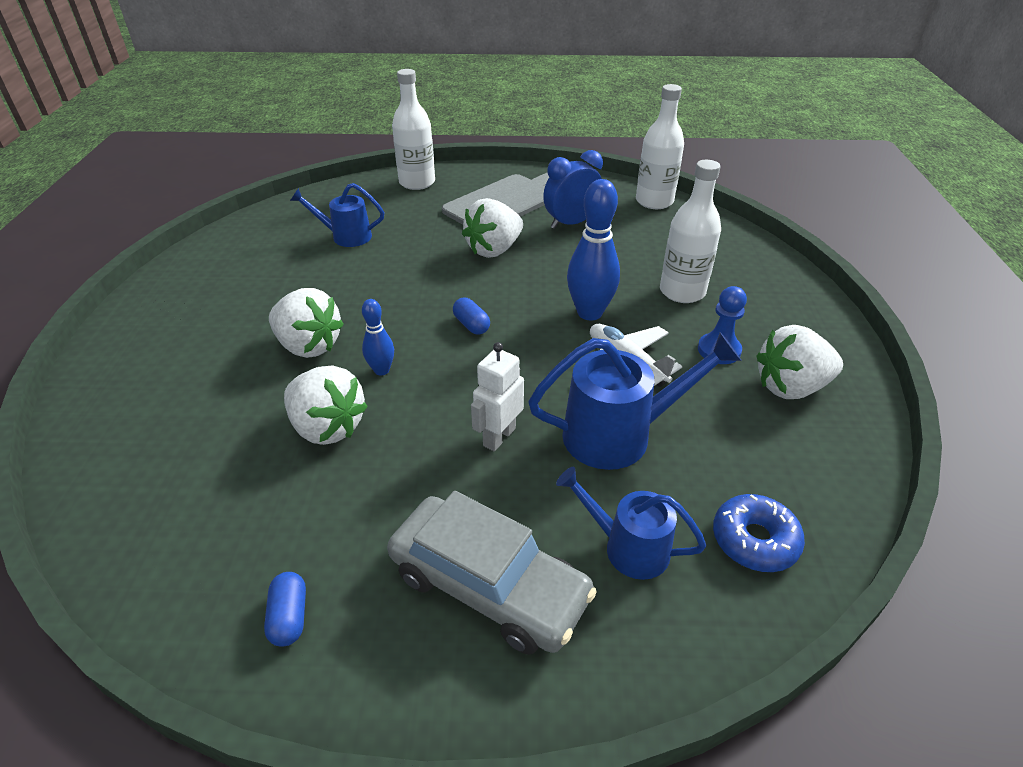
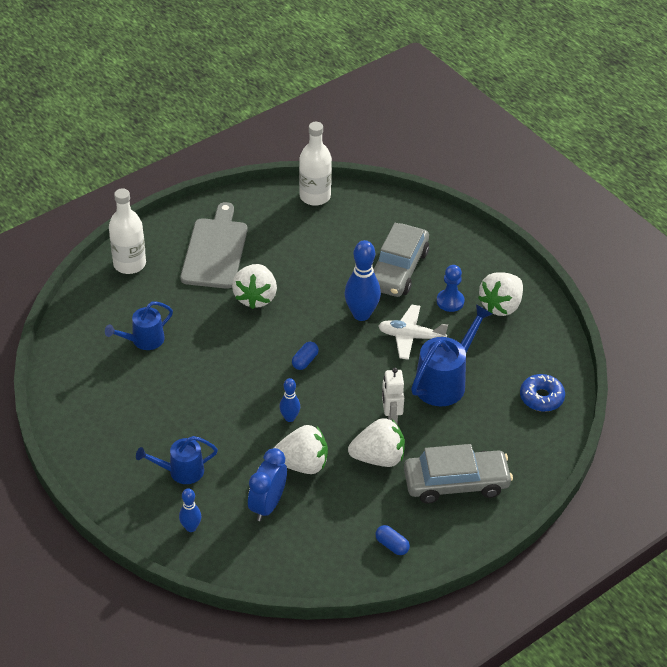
camera: 40 degrees left, 5 degrees up
white strawberry [269,288,344,358] -> white strawberry moved to [348,418,405,467]
blue capsule [453,297,490,335] -> blue capsule turned 75 degrees counterclockwise [292,342,319,370]
blue clock [543,150,603,229] -> blue clock moved to [248,448,287,521]
blue watering can [556,467,706,580] -> blue watering can moved to [136,436,218,484]
white bottle [660,160,721,303] -> grey car [373,223,429,297]
none -> blue bowling pin [179,488,201,532]

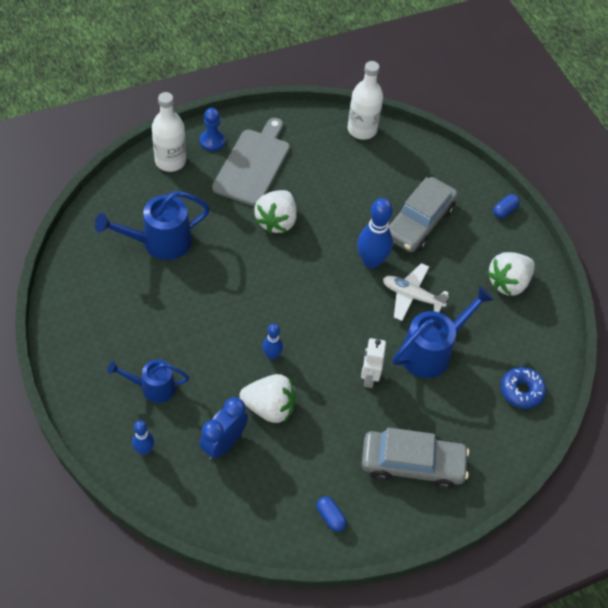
camera: 10 degrees right, 10 degrees up
blue watering can [105,302,173,350] -> blue watering can [95,191,210,260], size x1.57
blue capsule [292,342,319,370] -> blue capsule moved to [493,194,520,218]
white strawberry [348,418,405,467] -> none
blue pawn [437,265,464,312] -> blue pawn moved to [200,108,225,151]

